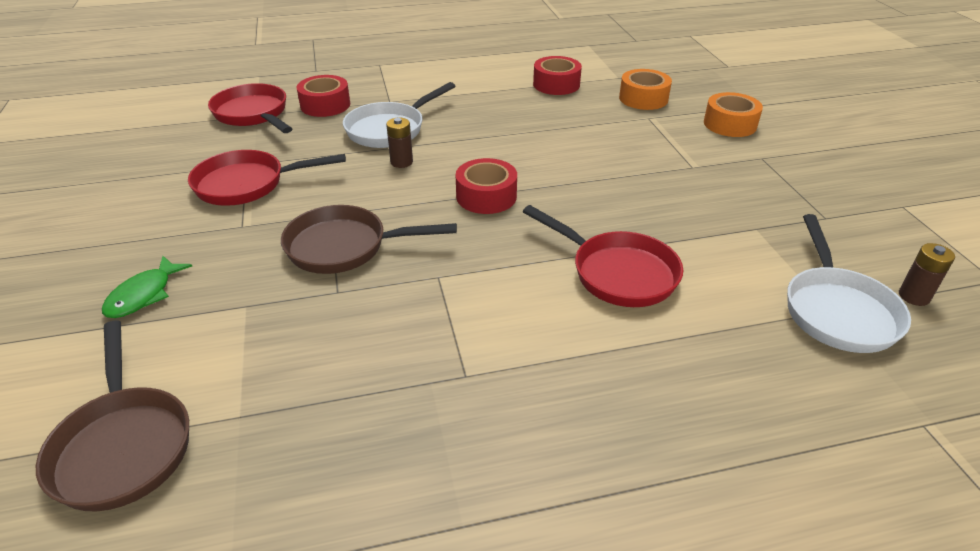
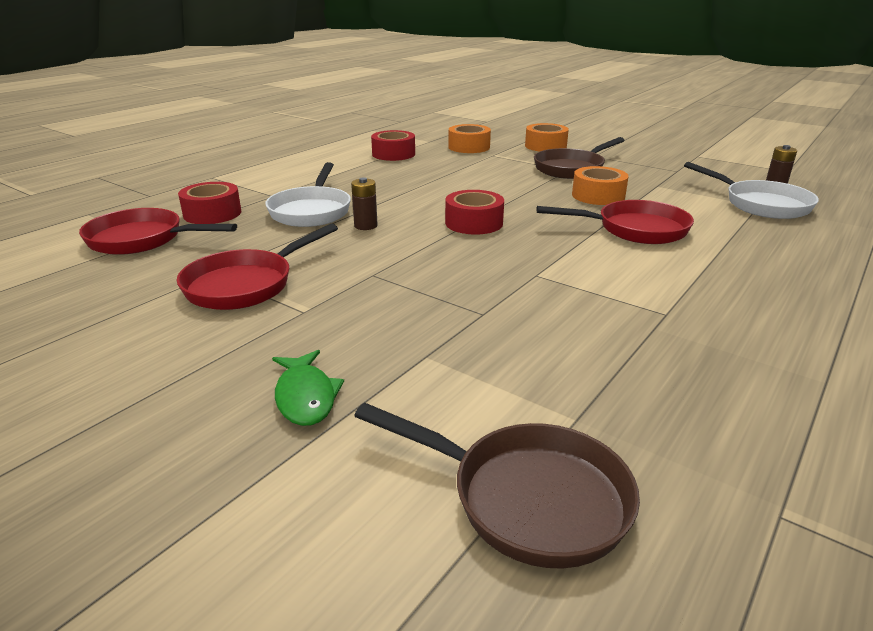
camera: 40 degrees left, 10 degrees down
brown pan [281,205,457,274] -> brown pan moved to [534,137,625,179]
none -> orange tape [572,166,629,205]

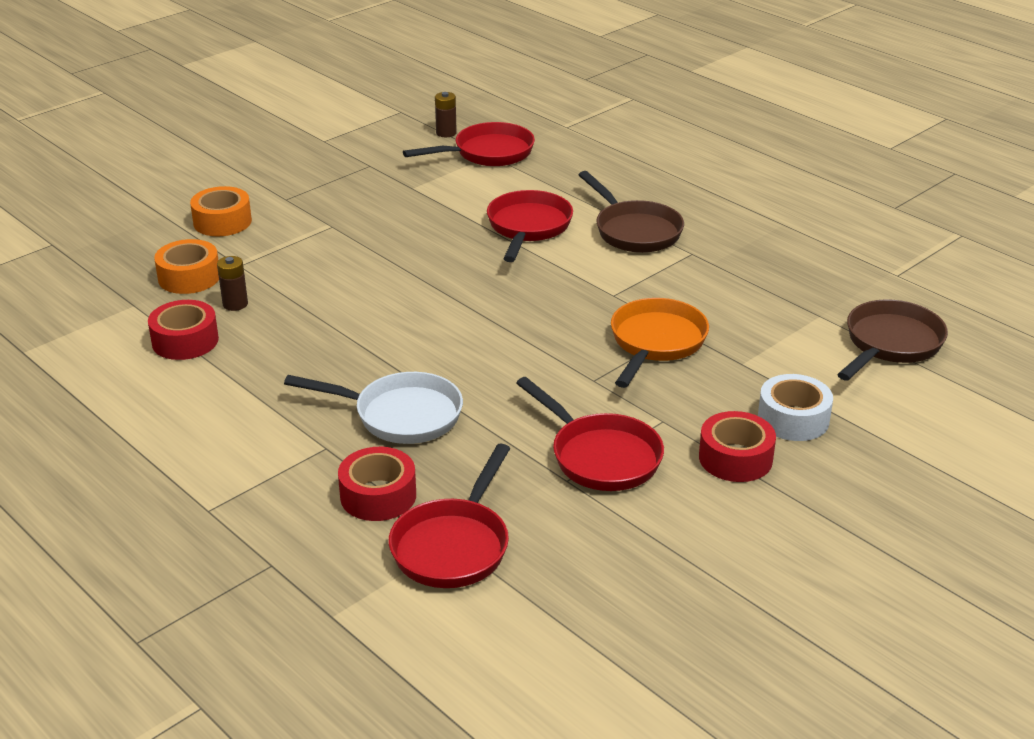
camera: 80 degrees left, 5 degrees up
green fish [272,350,344,426] -> white tape [758,374,833,441]
brown battery [351,177,378,230] -> brown battery moved to [217,256,248,311]
red tape [445,190,504,235] -> red tape moved to [699,411,776,482]
brown pan [534,137,625,179] -> brown pan moved to [579,171,684,253]
orange tape [572,166,629,205] -> none
white pan [684,162,819,219] -> red pan [403,122,535,166]
none -> orange pan [611,298,709,388]

